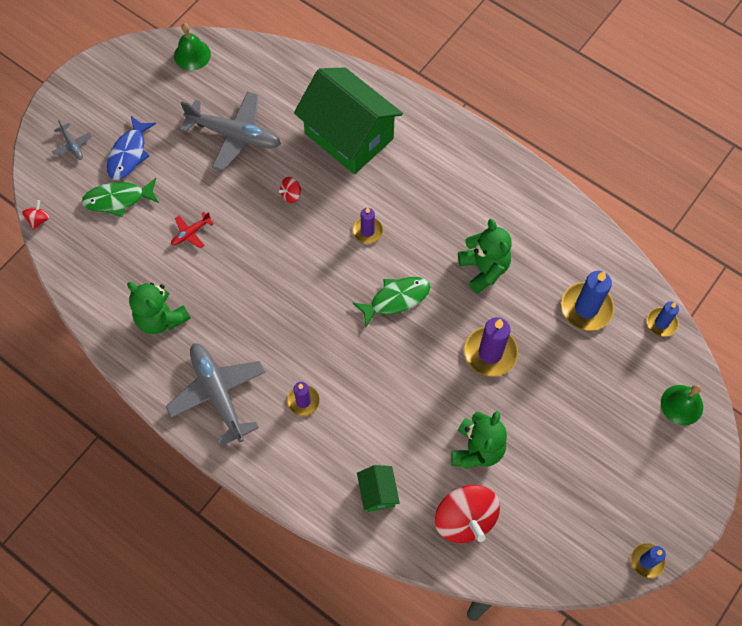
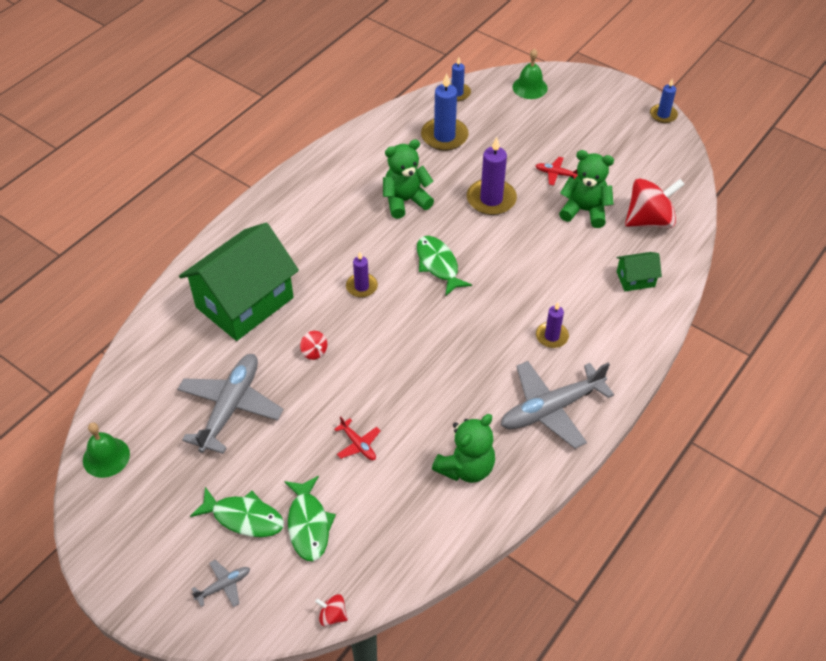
camera: 90 degrees left, 15 degrees down
blue fish [106,116,156,180] -> green fish [190,487,284,537]
none -> red plane [536,157,578,186]

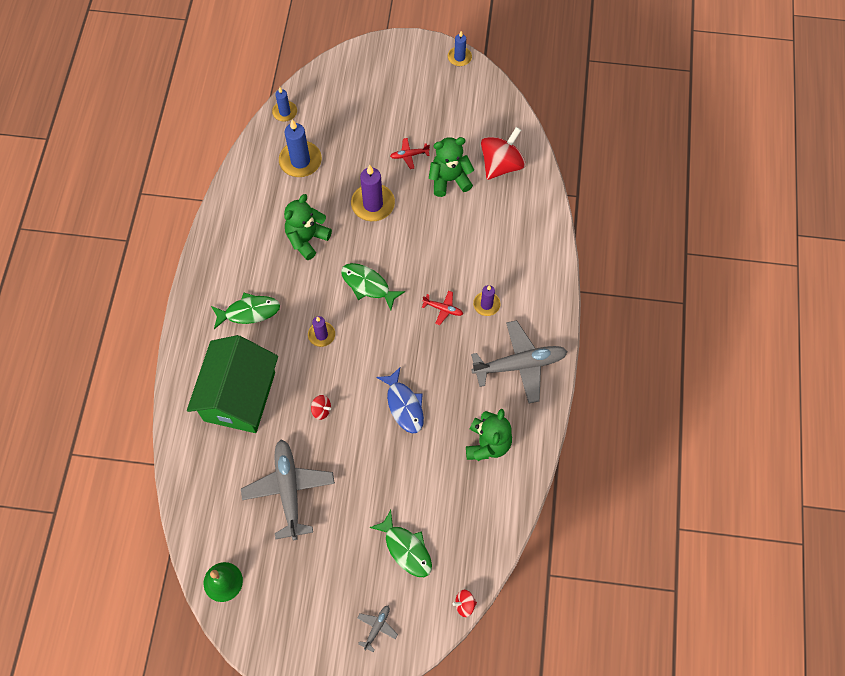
camera: 30 degrees left, 15 degrees up
green fish [190,487,284,537] -> green fish moved to [211,293,280,329]
red plane [334,416,380,460] -> red plane moved to [422,291,463,325]
grey plane [501,361,614,449] -> grey plane turned 135 degrees counterclockwise [471,320,568,404]
green bell [513,49,548,99] -> none
green house [616,252,662,291] -> none
none -> blue fish [376,367,424,434]

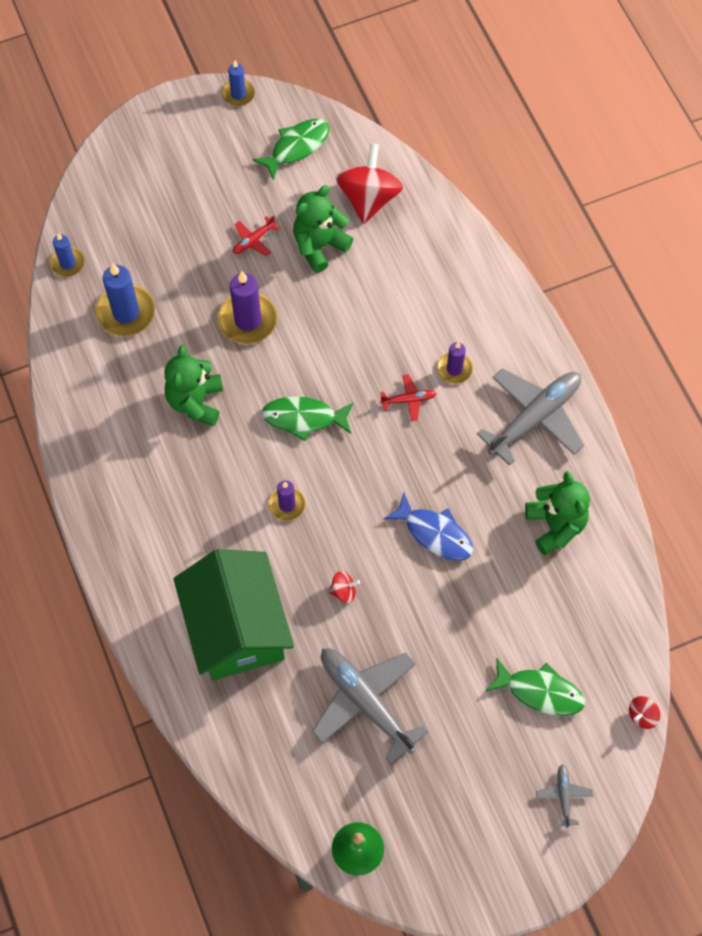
camera: 30 degrees left, 0 degrees up
green fish [211,293,280,329] -> green fish moved to [253,119,329,181]

